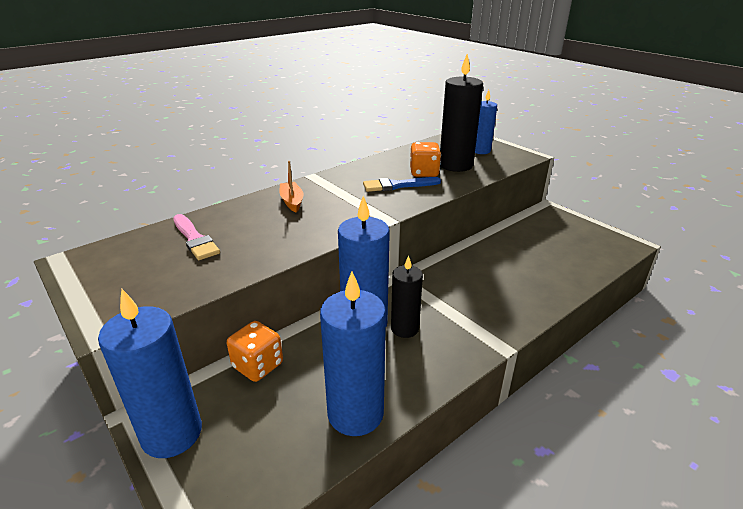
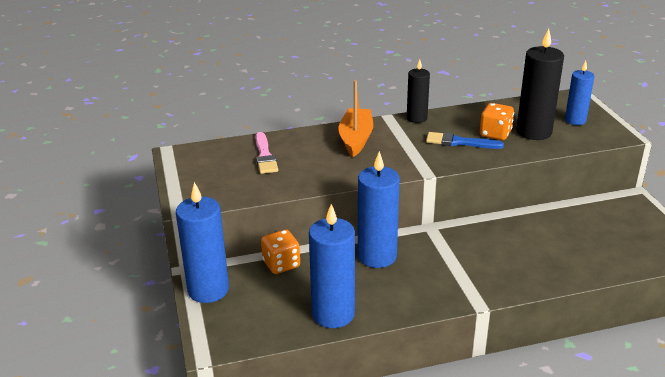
camera: 25 degrees right, 0 degrees up
orange boat [279,161,304,213] -> orange boat [339,80,373,157], size x1.66
black candle [391,255,423,338] -> black candle moved to [407,59,430,123]

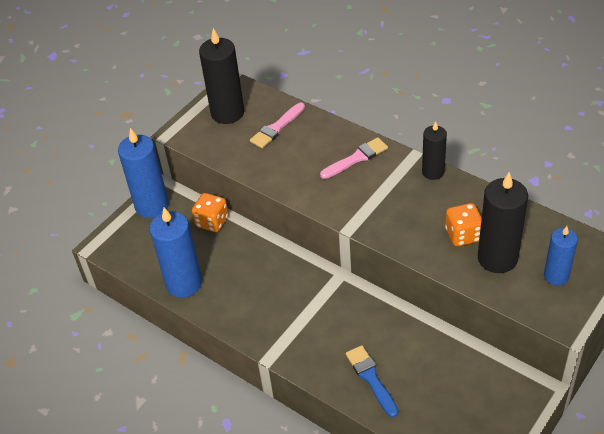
camera: 55 degrees right, 15 degrees up
orange boat [339,80,373,157] -> pink brush [320,137,388,179]
blue candle [358,151,400,268] -> none
blue brush [426,132,504,149] -> blue brush moved to [346,345,398,418]
none -> black candle [199,28,244,124]

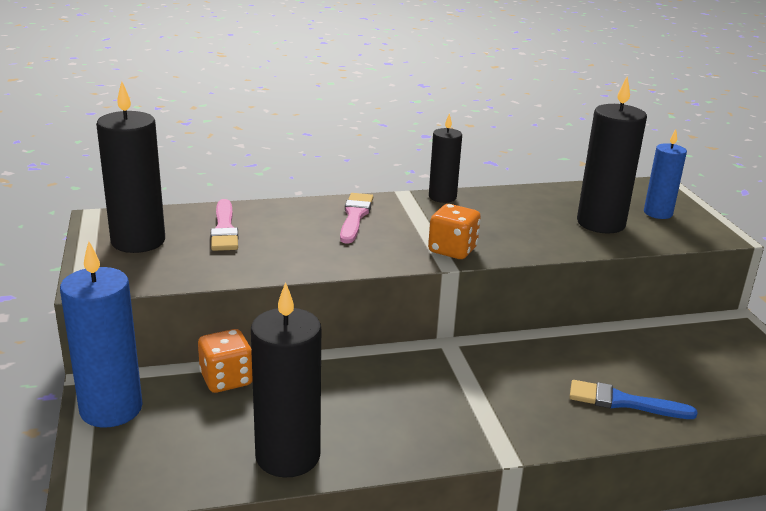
camera: 55 degrees left, 20 degrees down
blue candle [149,207,202,298] -> black candle [251,282,321,478]
orange dice [445,203,482,246] -> orange dice moved to [428,204,481,259]

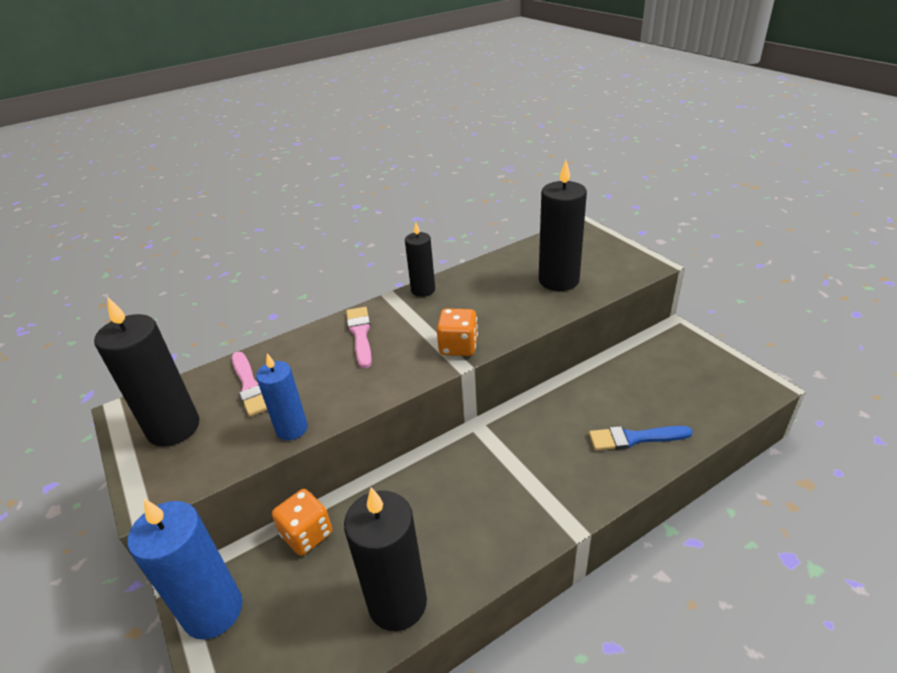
camera: 15 degrees left, 10 degrees up
blue candle [644,129,687,219] -> blue candle moved to [256,354,308,440]

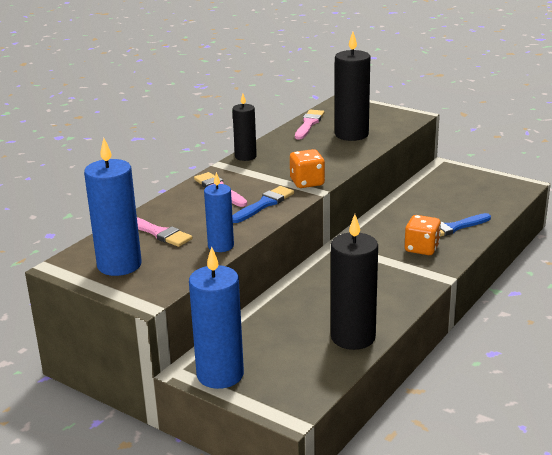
camera: 25 degrees left, 10 degrees down
black candle [94,297,199,447] -> blue candle [84,138,142,276]
orange dice [272,489,332,556] -> orange dice moved to [405,215,441,255]
none -> blue brush [232,186,294,223]
none -> pink brush [295,110,324,140]

